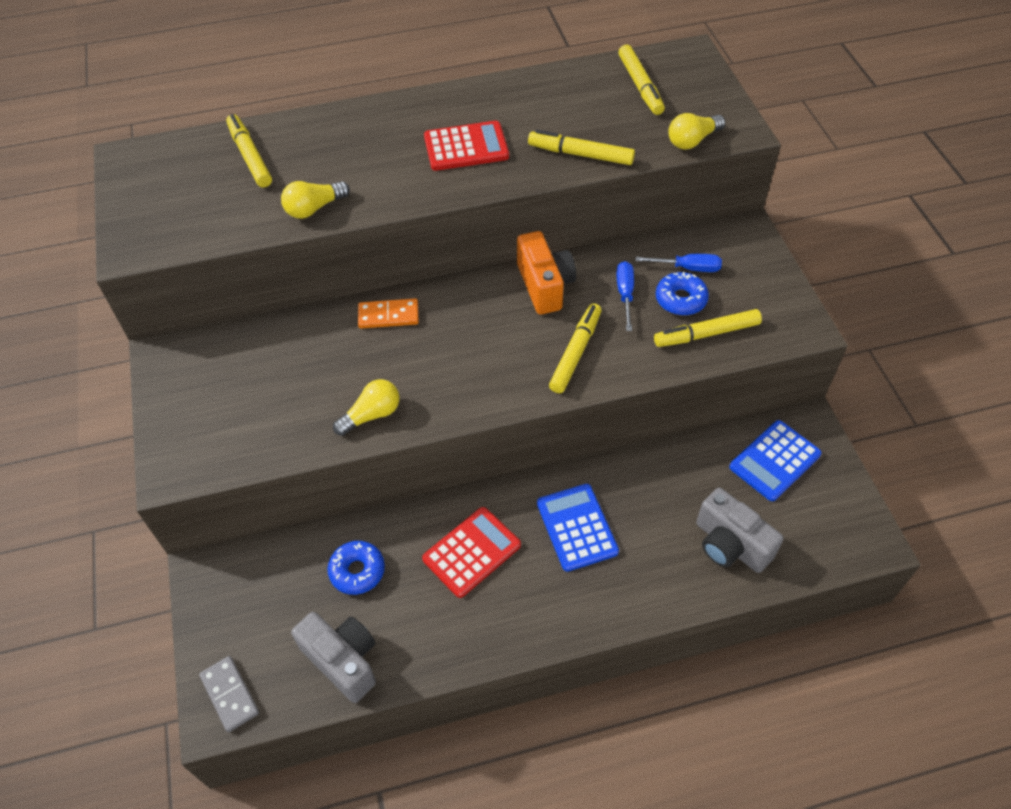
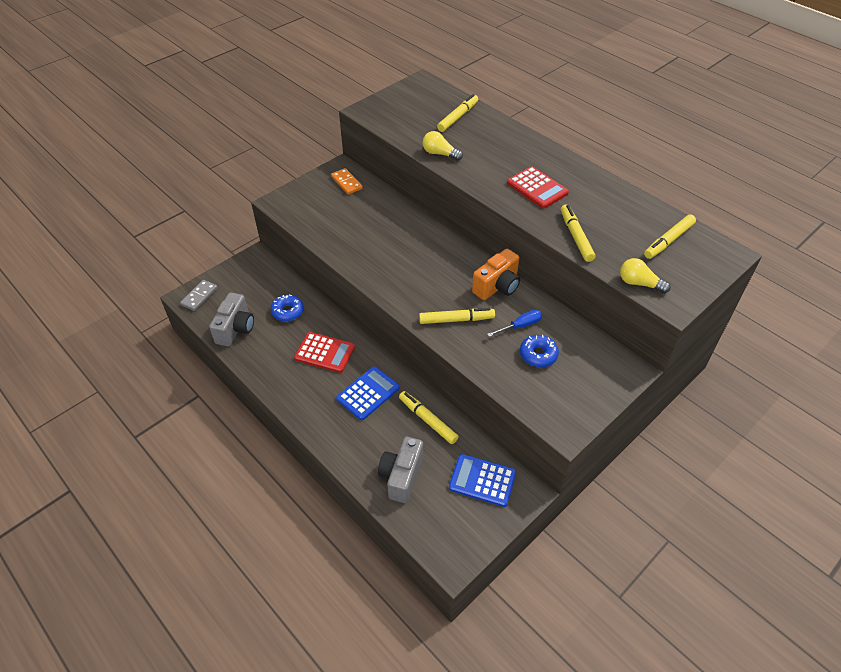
camera: 60 degrees right, 5 degrees down
yellow light bulb [333,379,400,436] -> none
orange domino [358,298,419,328] -> orange domino moved to [331,168,363,195]
blue screwdriver [636,254,722,272] -> none
yellow marker [654,309,762,347] -> yellow marker moved to [399,391,459,444]

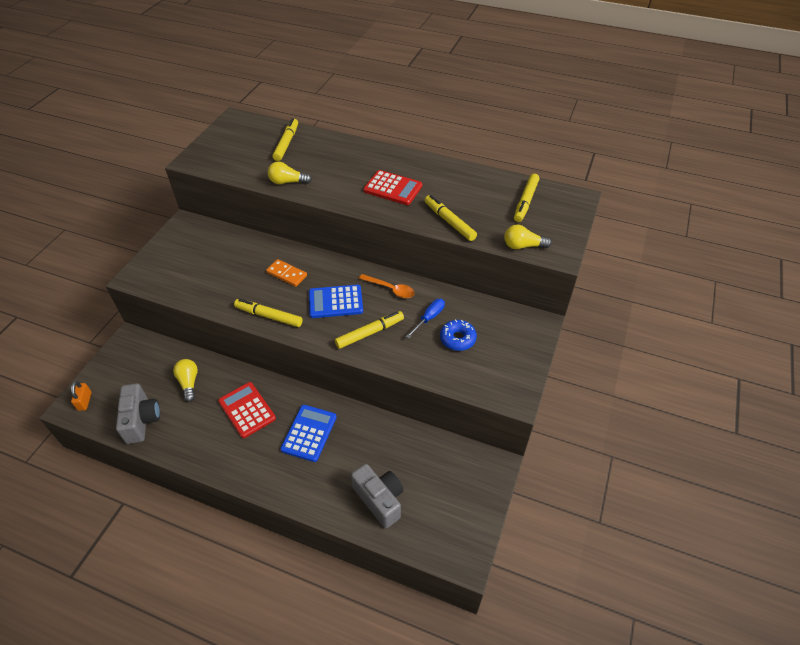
camera: 25 degrees left, 0 degrees up
grey domino [180,280,218,311] -> orange padlock [71,381,92,411]
blue donut [270,295,304,322] -> yellow light bulb [173,359,198,402]
red calculator [294,332,355,373] -> red calculator turned 120 degrees counterclockwise [218,382,276,438]
orange domino [331,168,363,195] -> orange domino moved to [266,259,307,287]
grey camera [378,437,423,503] -> grey camera turned 150 degrees clockwise [351,464,403,528]
yellow marker [399,391,459,444] -> yellow marker moved to [234,299,303,327]
blue calculator [449,454,516,507] -> blue calculator moved to [309,285,363,318]
orange camera [472,249,520,300] -> orange spoon [359,274,415,298]

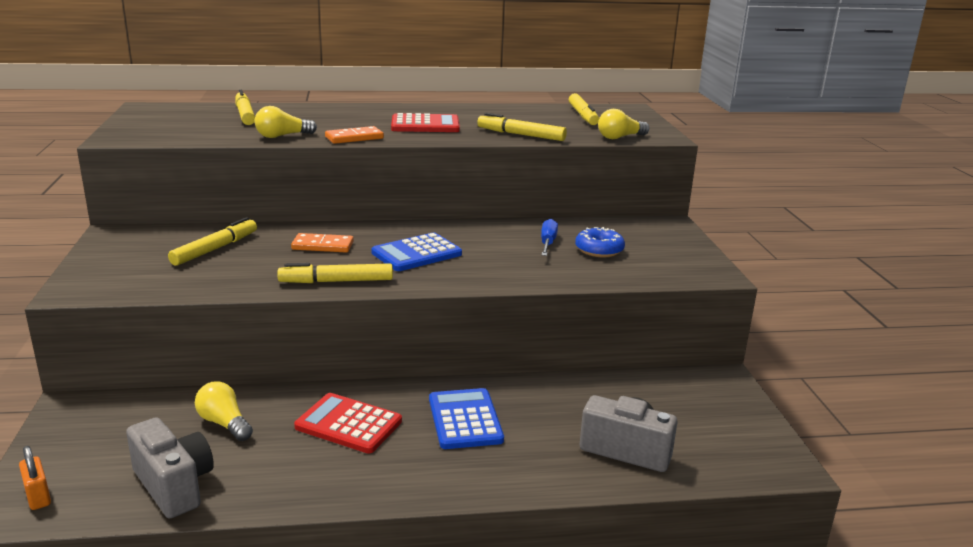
camera: 30 degrees left, 25 degrees down
yellow marker [335,311,404,349] -> yellow marker moved to [168,217,257,266]
orange spoon [359,274,415,298] -> none
none -> orange domino [325,126,384,144]

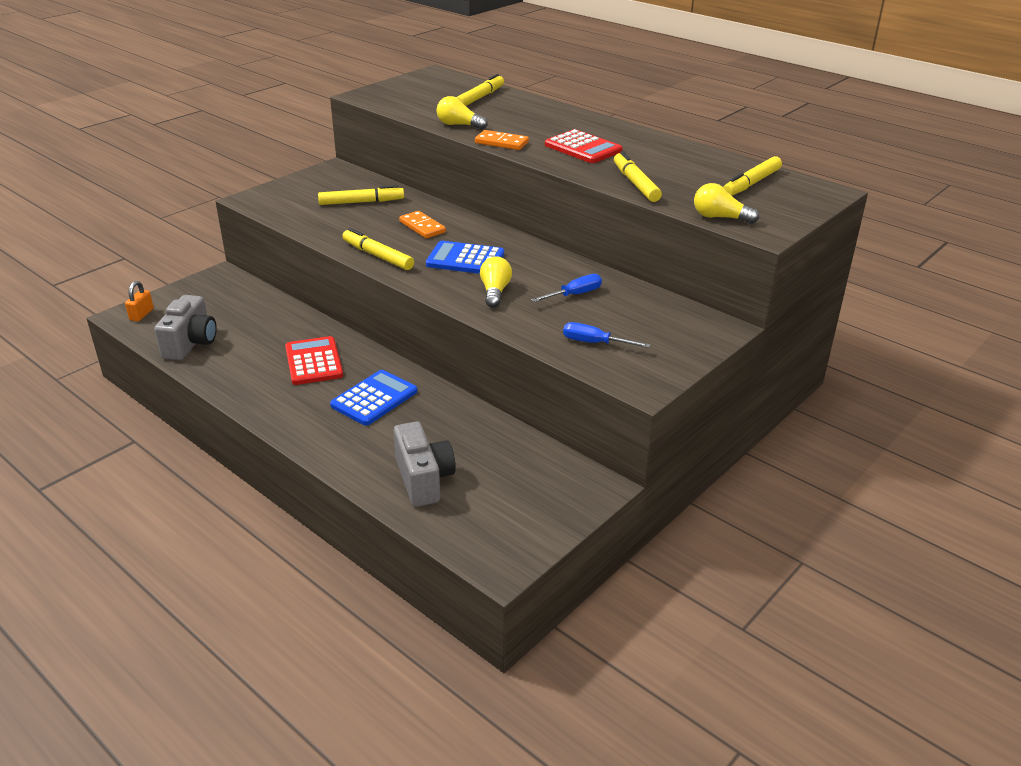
camera: 50 degrees right, 10 degrees up
yellow light bulb [195,381,253,441] -> yellow light bulb moved to [480,256,512,308]
blue donut [575,227,625,257] -> none
none -> blue screwdriver [563,322,650,348]

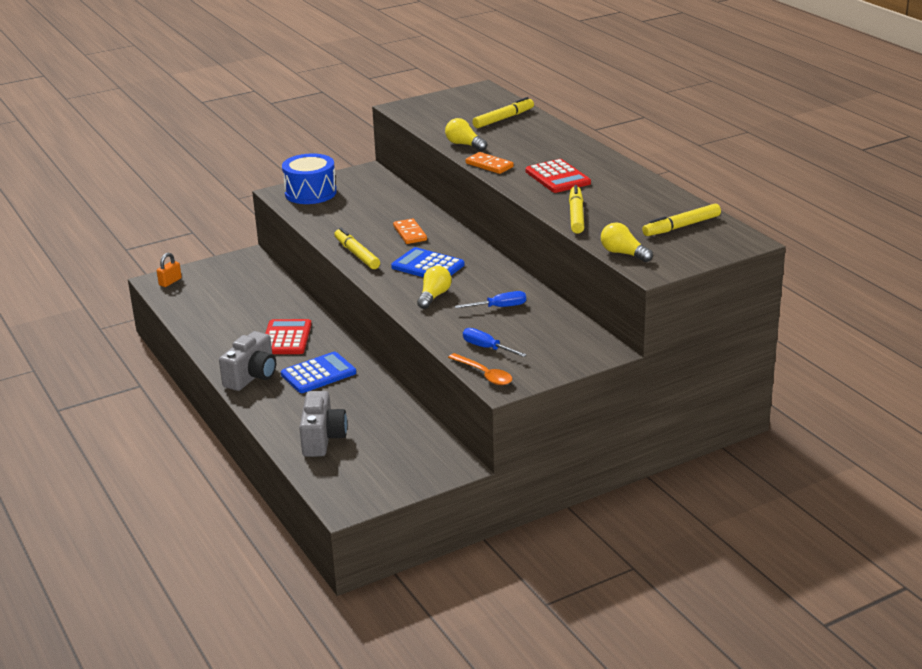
camera: 20 degrees right, 5 degrees down
grey camera [154,295,217,360] -> grey camera moved to [219,331,276,391]
yellow marker [318,185,404,205] -> none
none -> blue drum [282,153,337,204]
none -> orange spoon [448,353,512,385]

